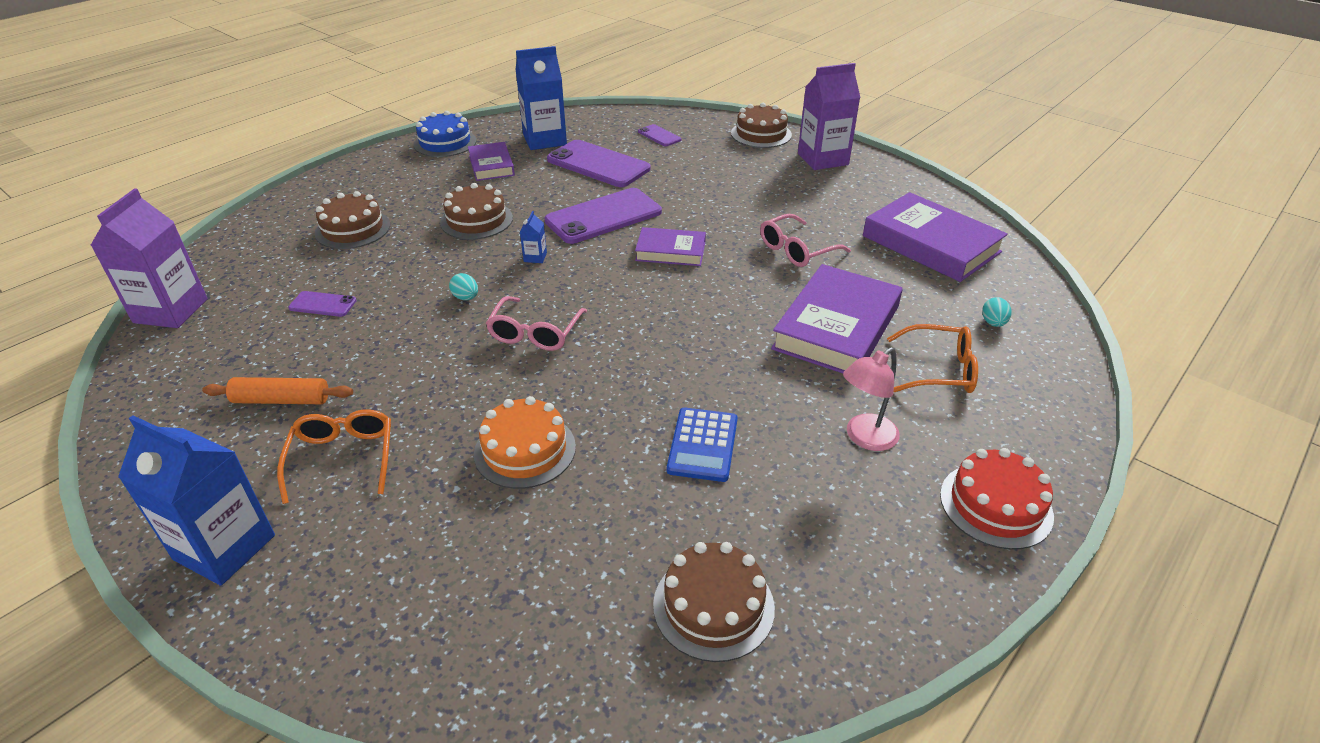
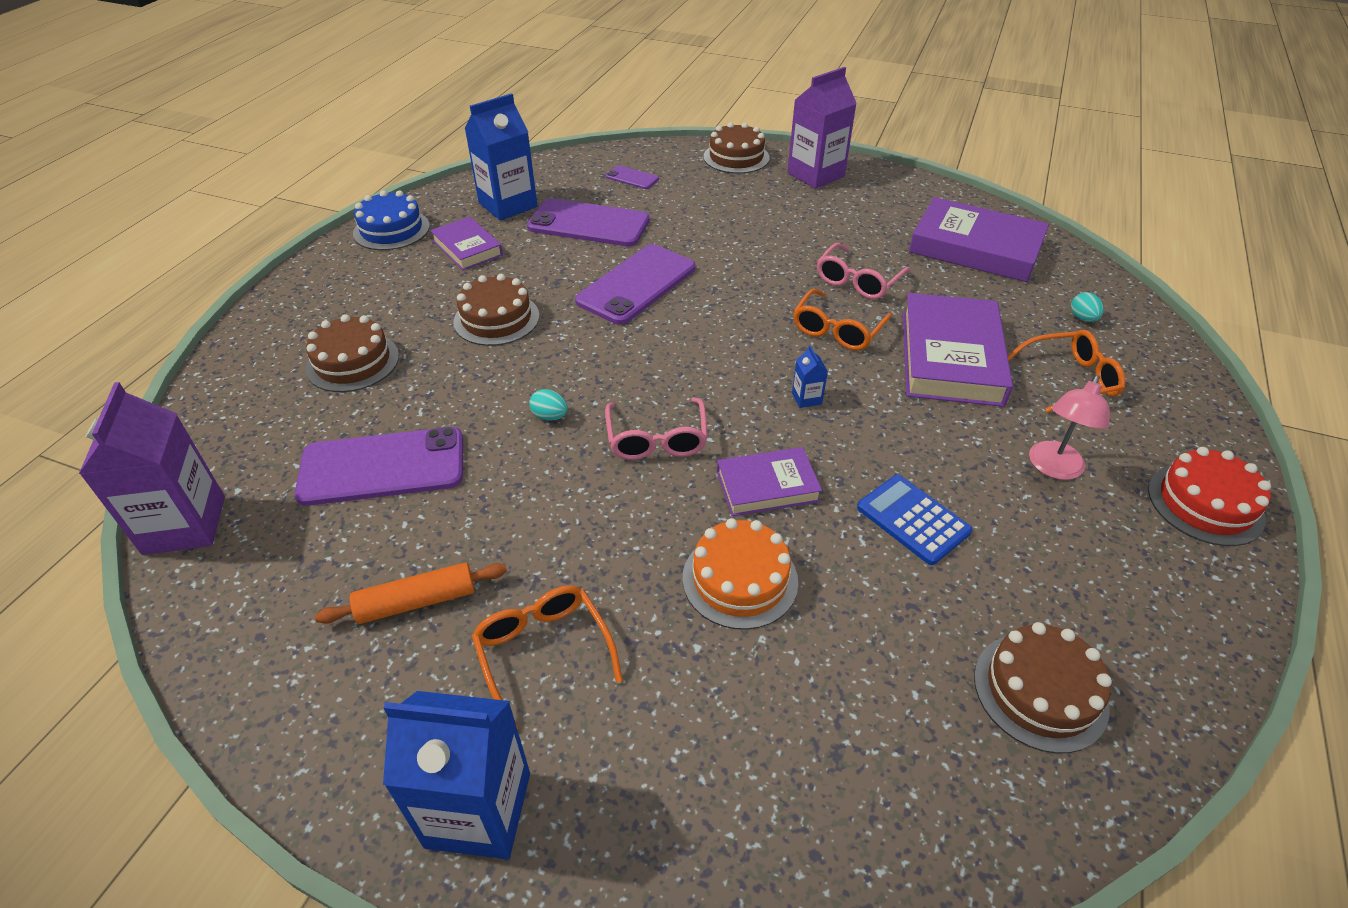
camera: 20 degrees left, 5 degrees up
purple phone [288,291,357,317] -> purple phone [294,427,463,506], size x2.10
blue carton [520,211,547,263] -> blue carton moved to [792,345,828,408]
purple book [635,227,706,266] -> purple book moved to [717,447,822,516]
blue calculator [667,408,738,482] -> blue calculator turned 150 degrees clockwise [857,475,972,565]
none -> orange glasses [793,289,892,350]

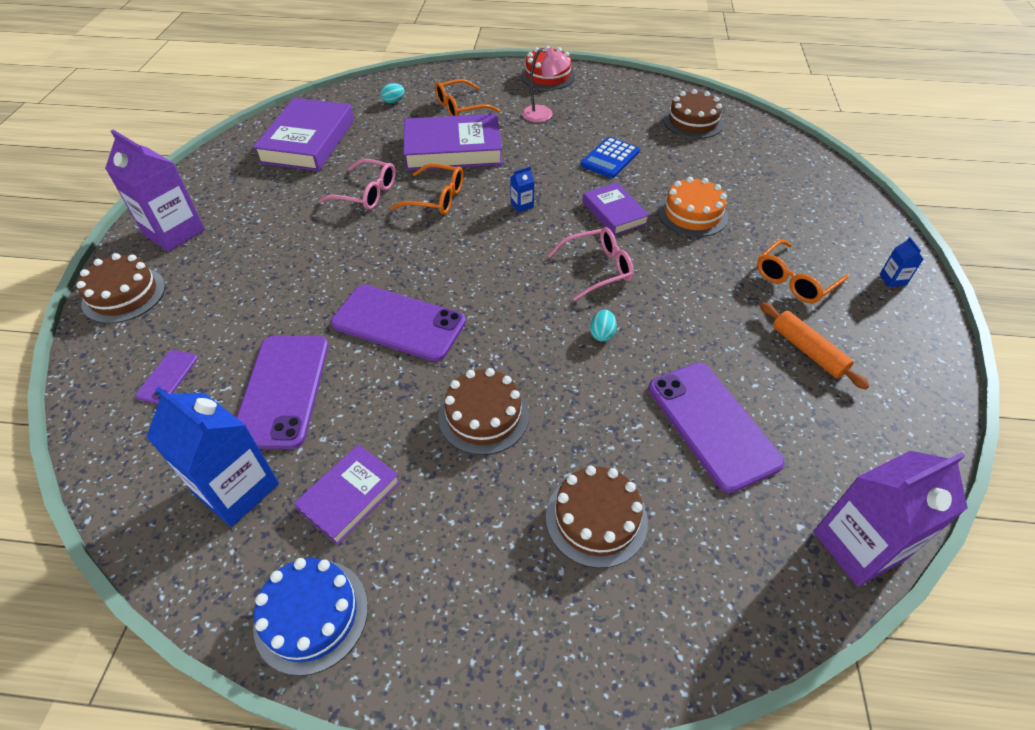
camera: 105 degrees left, 5 degrees up
blue carton [383,691,530,859] -> blue carton [879,237,924,287], size x0.42
orange glasses [1008,330,1125,413] -> orange glasses turned 90 degrees counterclockwise [435,79,500,116]

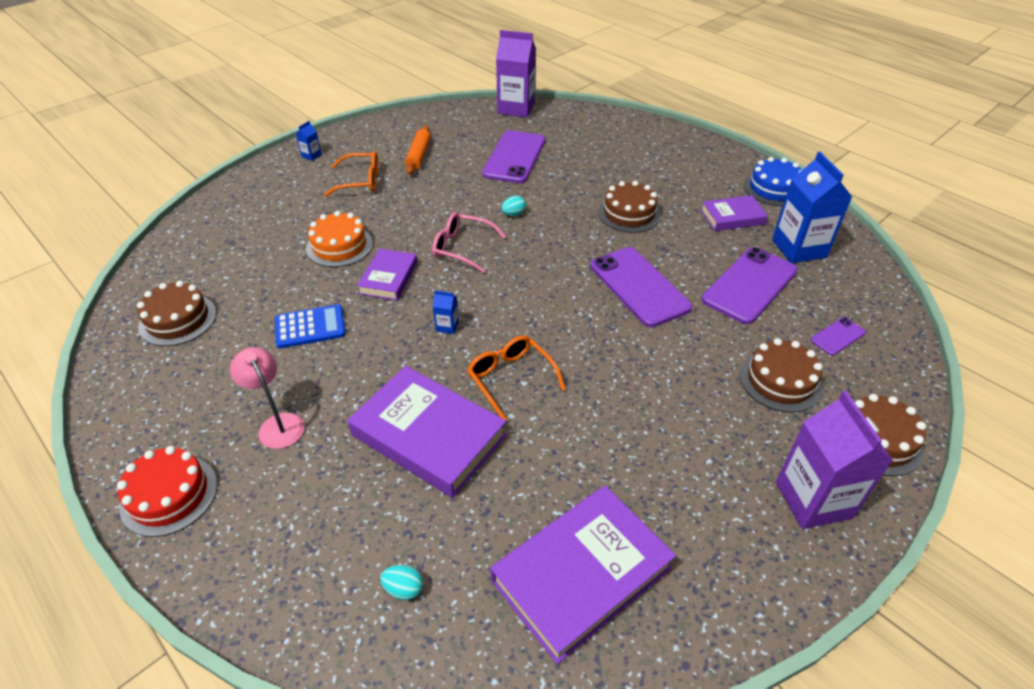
camera: 140 degrees left, 5 degrees down
pink glasses [319,159,395,210] -> none
orange glasses [435,79,500,116] -> none
brown cake [546,466,648,568] -> brown cake moved to [740,338,823,413]

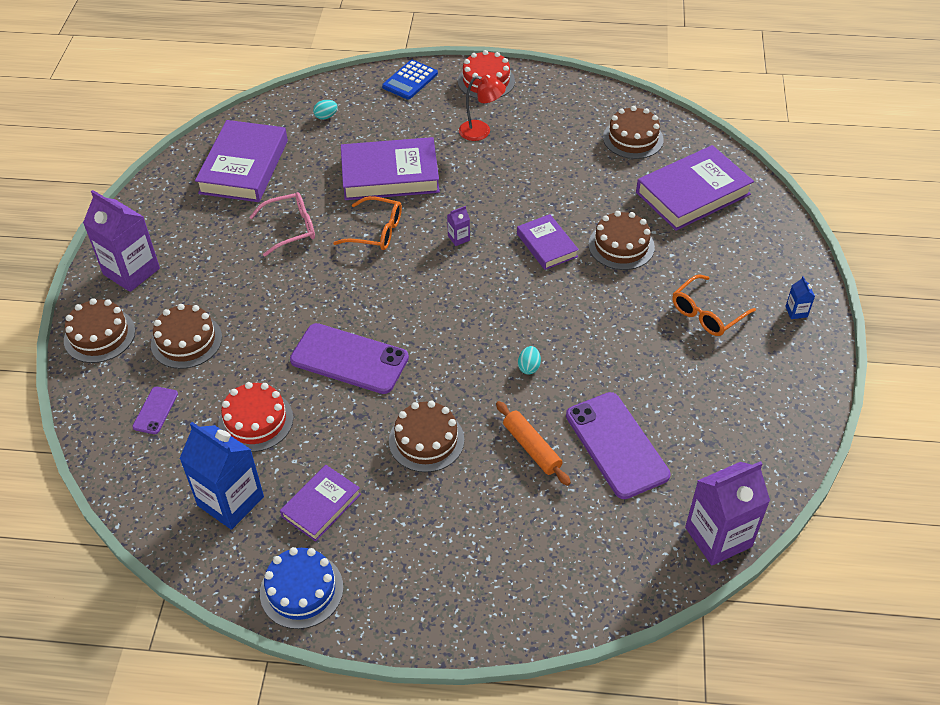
camera: 140 degrees right, 5 degrees up
pink lamp [230,347,304,449] -> red lamp [459,75,506,141]
blue calculator [275,304,346,348] -> blue calculator moved to [382,60,438,99]
orange cake [306,211,373,267] -> brown cake [588,211,655,270]
orange rolling pin [405,126,431,175] -> orange rolling pin moved to [496,401,571,486]
pink glasses [432,212,506,273] -> pink glasses moved to [249,192,315,257]
blue carton [433,291,459,334] -> purple carton [447,206,470,246]
purple phone [702,247,798,324] -> red cake [218,382,293,452]
none -> purple book [636,145,754,231]

